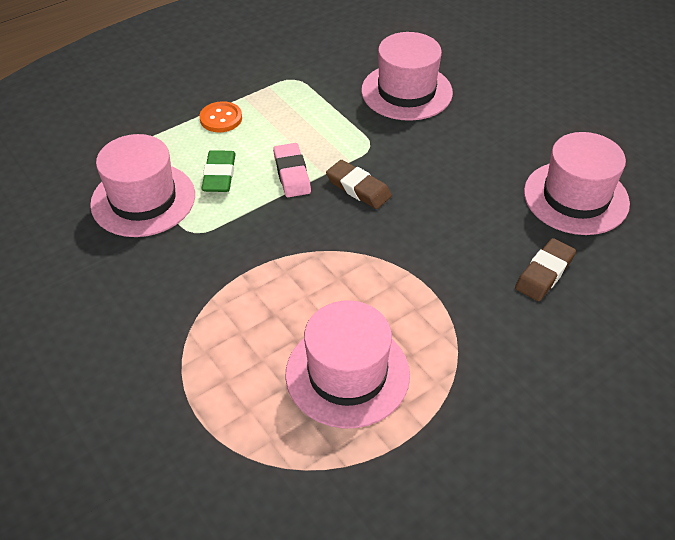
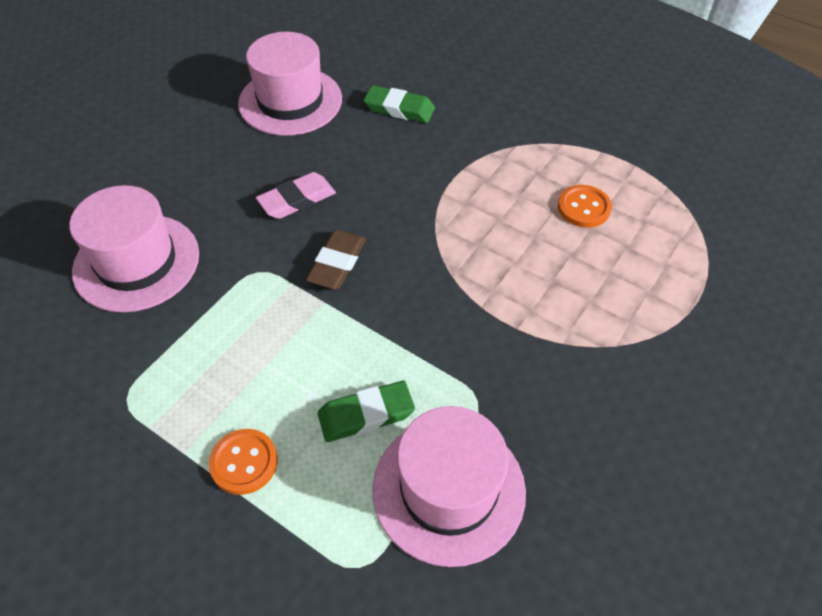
camera: 110 degrees left, 5 degrees up
pink eraser [273,143,311,197] -> pink eraser moved to [256,172,336,219]
pink hat [286,301,410,428] -> orange button [558,185,612,228]
brown eraser [515,238,576,301] -> green eraser [364,85,435,123]

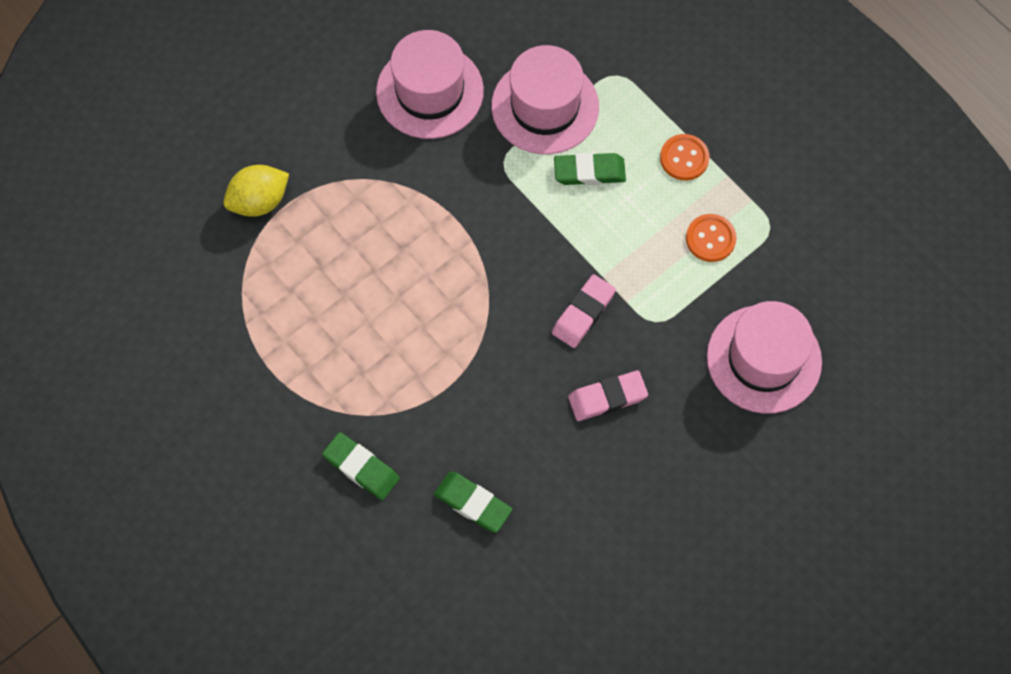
camera: 165 degrees left, 15 degrees up
pink hat [238,32,342,136] -> pink hat moved to [376,30,484,139]
brown eraser [306,229,366,290] -> pink eraser [552,274,616,348]
orange button [558,185,612,228] -> orange button moved to [686,214,737,262]
none -> yellow lemon [224,165,289,217]
none -> green eraser [322,432,400,500]

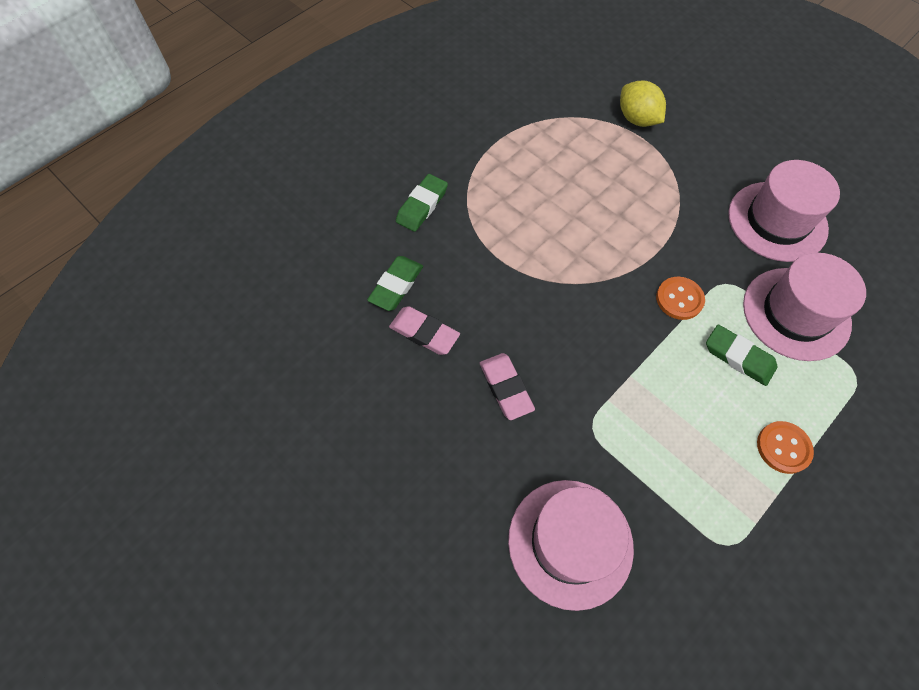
camera: 85 degrees right, 5 degrees down
pink eraser [552,274,616,348] -> pink eraser moved to [389,306,460,355]
green eraser [554,153,626,185] -> green eraser turned 45 degrees counterclockwise [706,324,778,386]
orange button [686,214,737,262] -> orange button moved to [656,277,705,320]

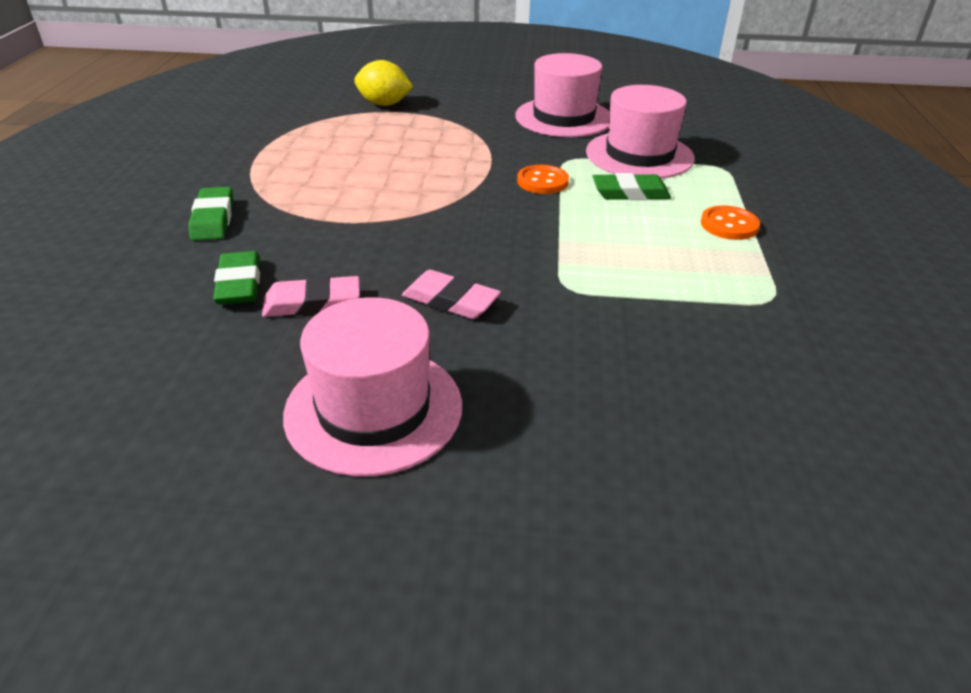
camera: 40 degrees left, 25 degrees down
pink hat [508,480,634,611] -> pink hat moved to [283,297,462,477]

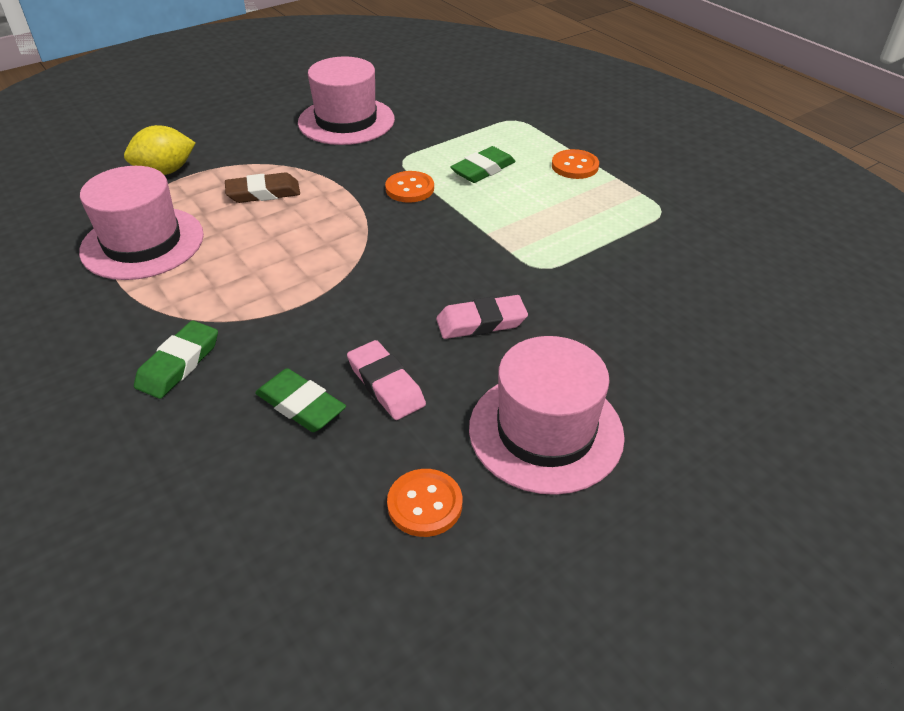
camera: 40 degrees left, 5 degrees up
green eraser [188,187,233,241] -> green eraser turned 75 degrees clockwise [134,320,218,399]
pink eraser [262,276,360,317] -> pink eraser turned 75 degrees counterclockwise [347,340,426,420]
pink hat [586,85,695,179] -> pink hat moved to [79,166,204,280]
none -> brown eraser [225,172,300,203]
none -> orange button [387,469,462,537]

